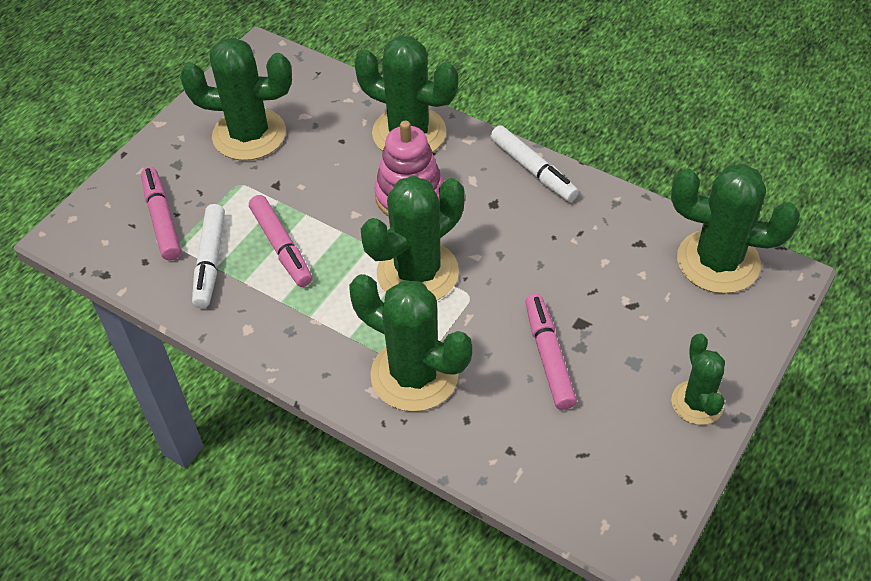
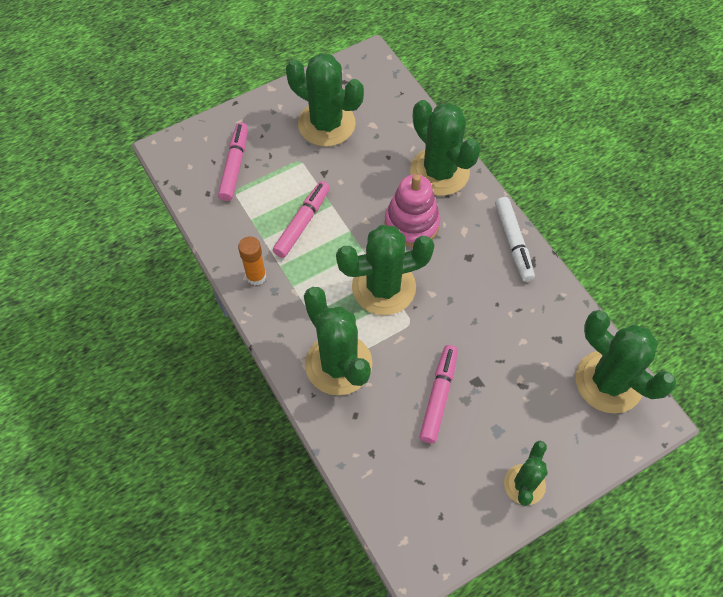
camera: 25 degrees right, 10 degrees up
white marker [192,204,225,308] -> none
pink marker [249,195,312,287] -> pink marker turned 150 degrees counterclockwise [273,181,330,258]
none -> orange glue stick [238,237,266,285]

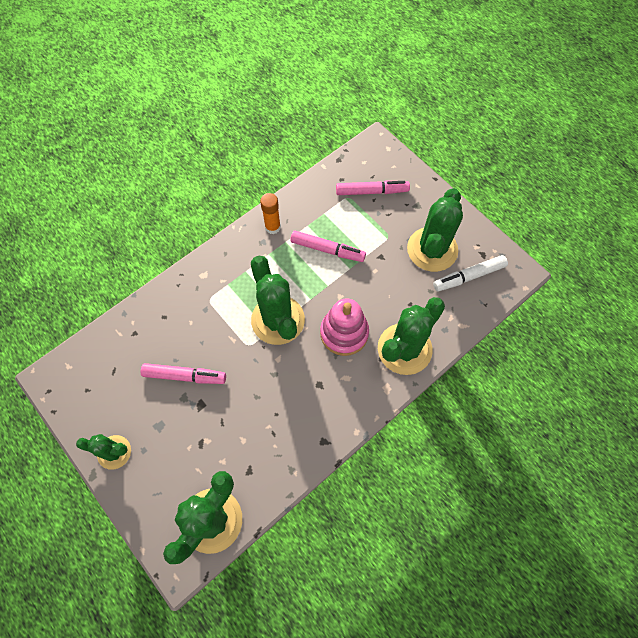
camera: 80 degrees right, 5 degrees up
green cactus [304,287,373,395] -> none
white marker [495,197,535,282] -> white marker moved to [433,255,508,292]

